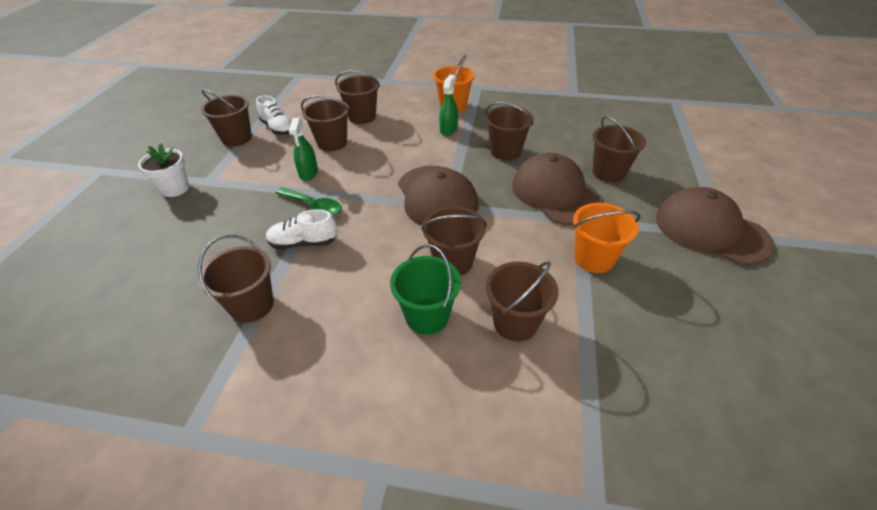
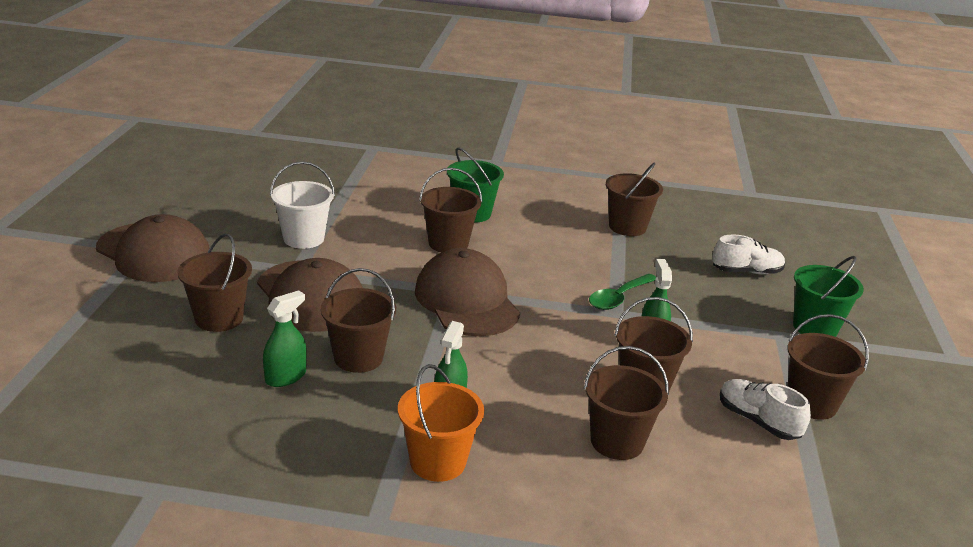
camera: 175 degrees right, 15 degrees down
white flower pot [138,143,189,197] -> green bucket [793,256,864,337]
white shoe [266,209,337,249] -> white shoe moved to [712,235,785,275]
green spoon [276,187,342,216] -> green spoon turned 75 degrees counterclockwise [589,274,656,310]
brown bucket [486,261,559,342] -> none
orange bucket [573,203,641,273] -> white bucket [270,161,335,249]
none -> green spray bottle [263,290,307,387]

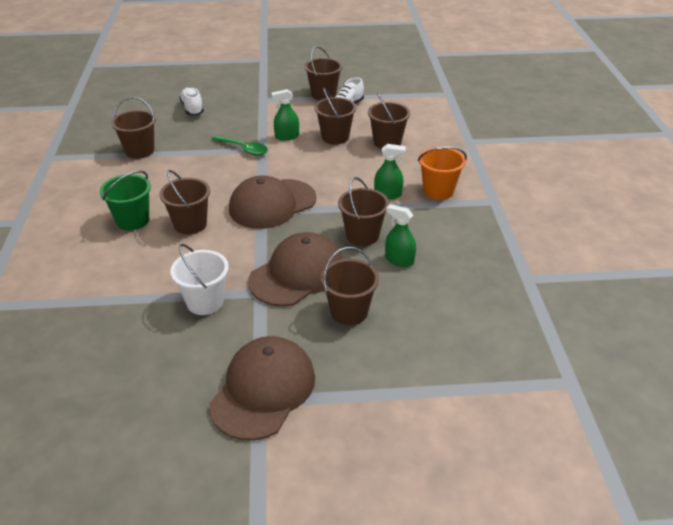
camera: 100 degrees left, 10 degrees up
green bucket [793,256,864,337] -> none

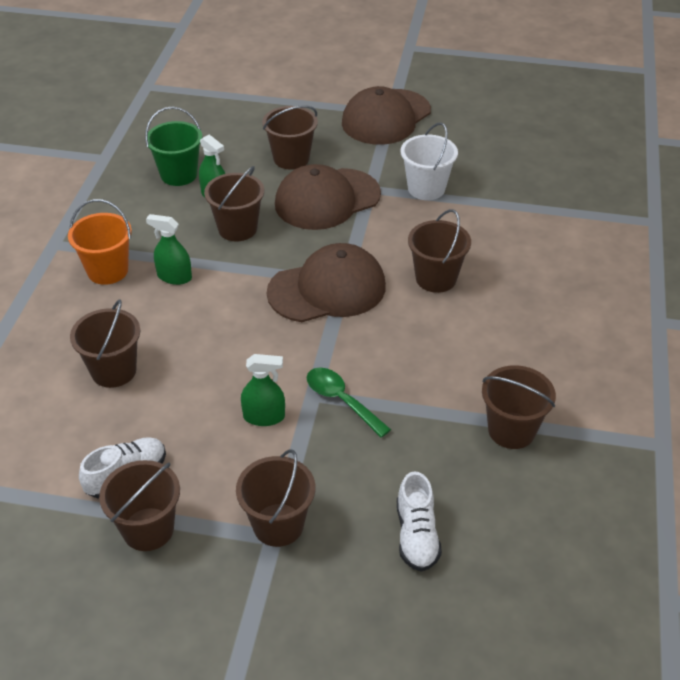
camera: 165 degrees left, 5 degrees up
green bucket [100,171,151,231] -> green bucket moved to [145,107,202,186]
brown bucket [314,88,357,144] -> brown bucket moved to [236,449,315,547]

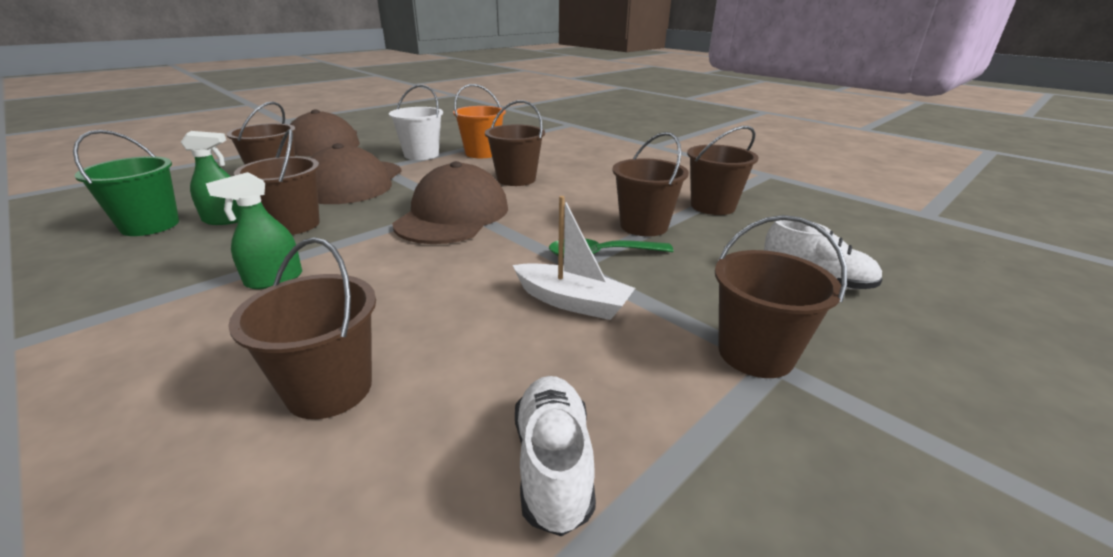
camera: 55 degrees left, 15 degrees down
orange bucket [68,199,132,285] -> orange bucket moved to [453,84,506,158]
brown bucket [99,460,180,551] -> brown bucket moved to [612,132,689,237]
green spray bottle [241,354,285,426] -> white boat [513,196,635,320]

